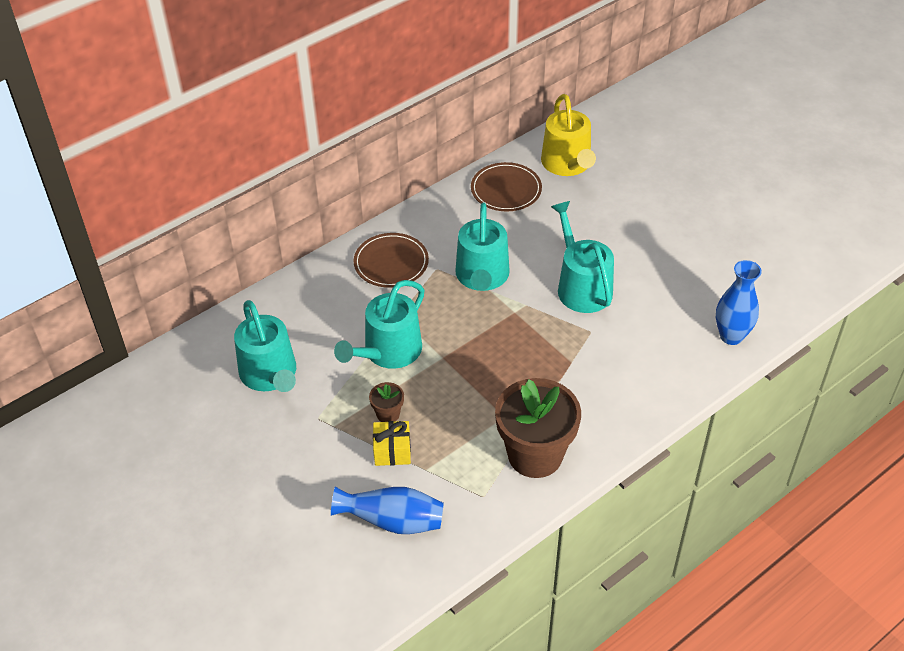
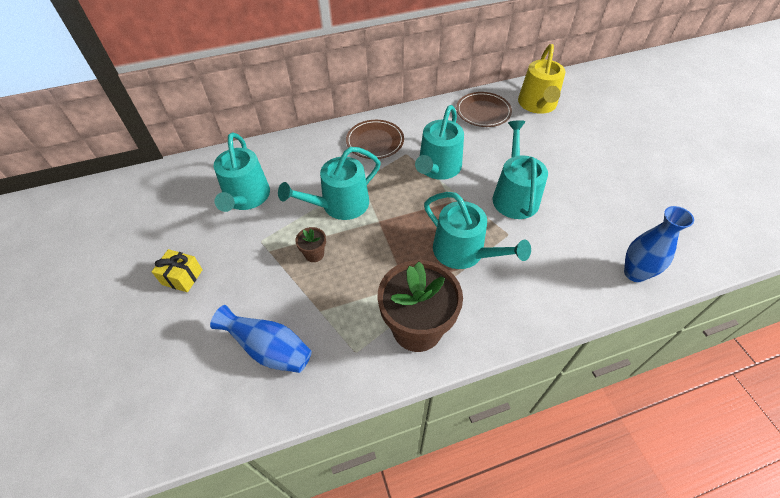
camera: 20 degrees right, 5 degrees up
yellow gift [373,421,411,466] -> yellow gift moved to [152,249,203,292]
none -> turquoise watering can [424,192,531,269]

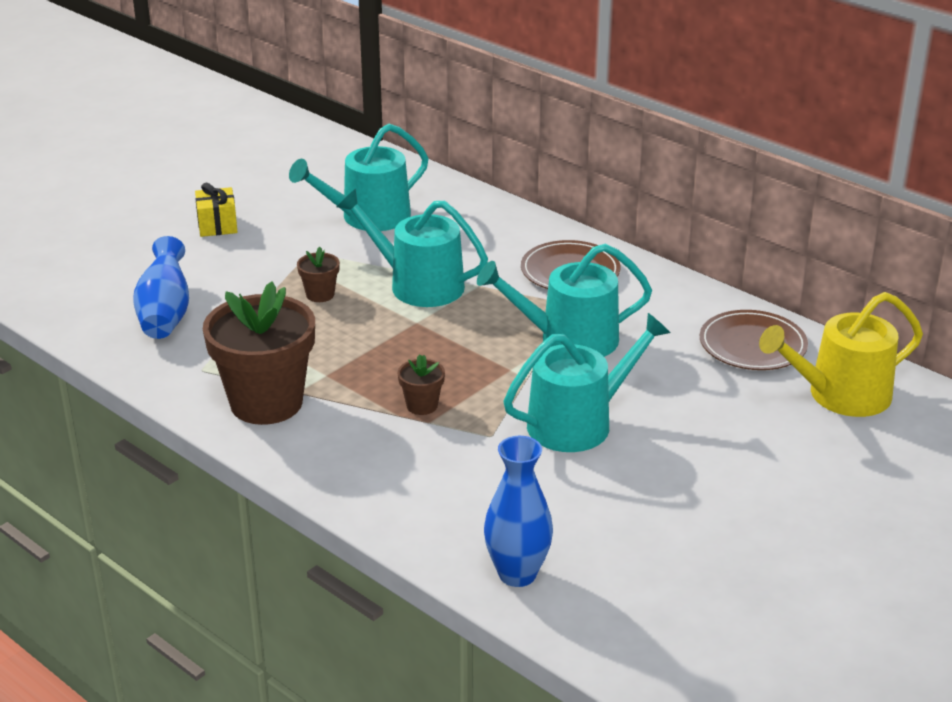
camera: 60 degrees right, 20 degrees down
turquoise watering can [424,192,531,269] -> brown flower pot [398,354,445,415]

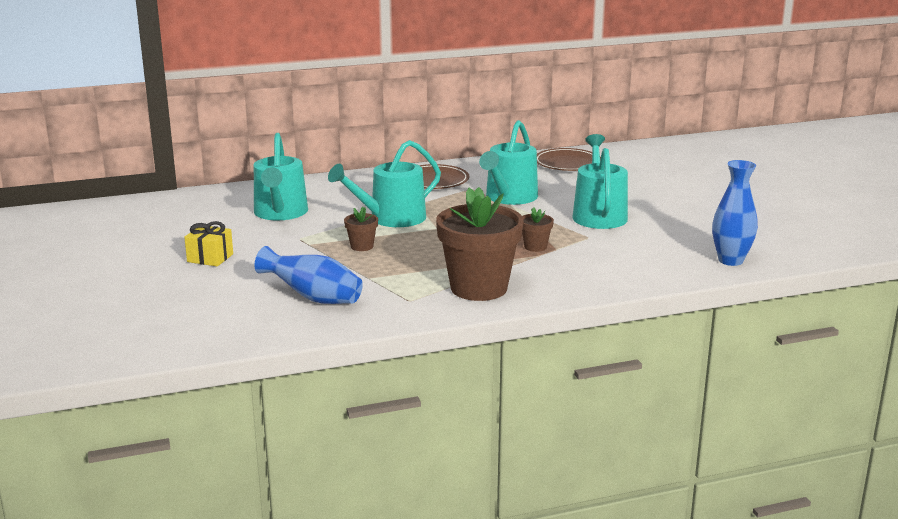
camera: 60 degrees left, 10 degrees down
yellow watering can [759,292,923,417] -> none

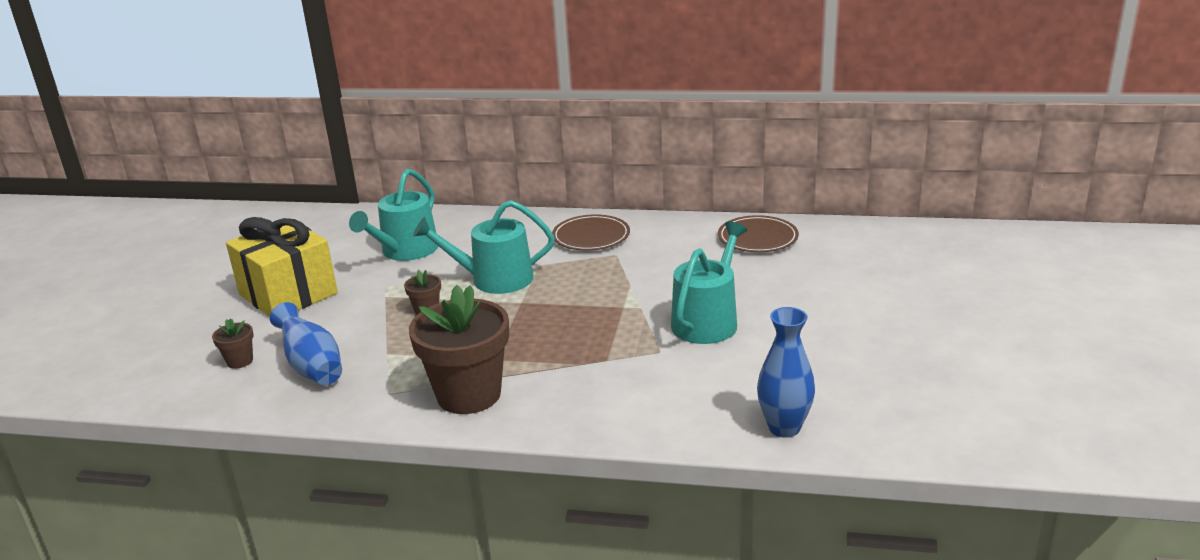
camera: 30 degrees right, 5 degrees up
yellow gift [184,221,233,266] -> yellow gift [226,217,338,317], size x2.17
turquoise watering can [479,120,538,205] -> none
brown flower pot [522,207,554,252] -> brown flower pot moved to [212,318,254,369]

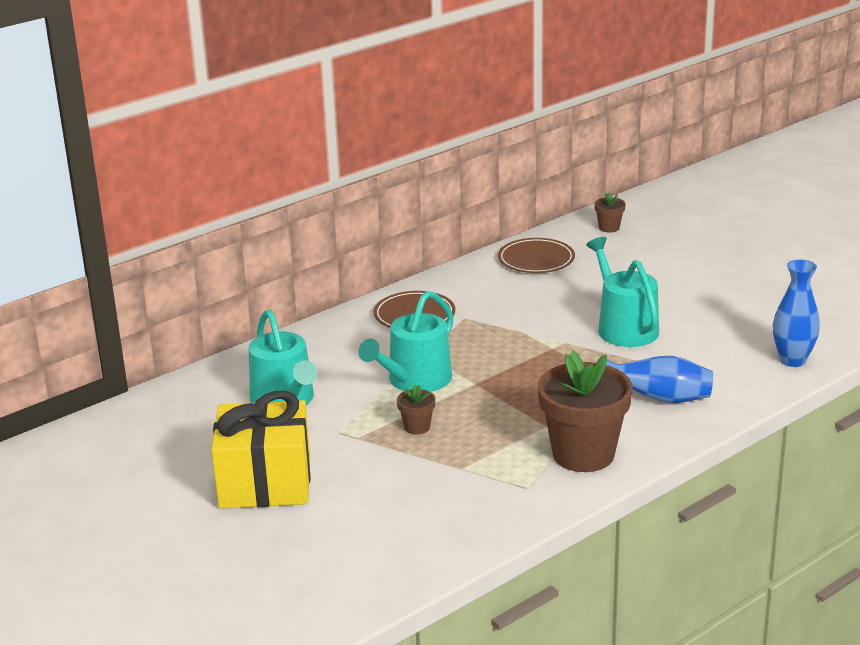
camera: 50 degrees left, 0 degrees up
brown flower pot [212,318,254,369] -> brown flower pot moved to [594,193,626,233]
blue vase [270,302,342,385] -> blue vase moved to [606,356,713,403]

